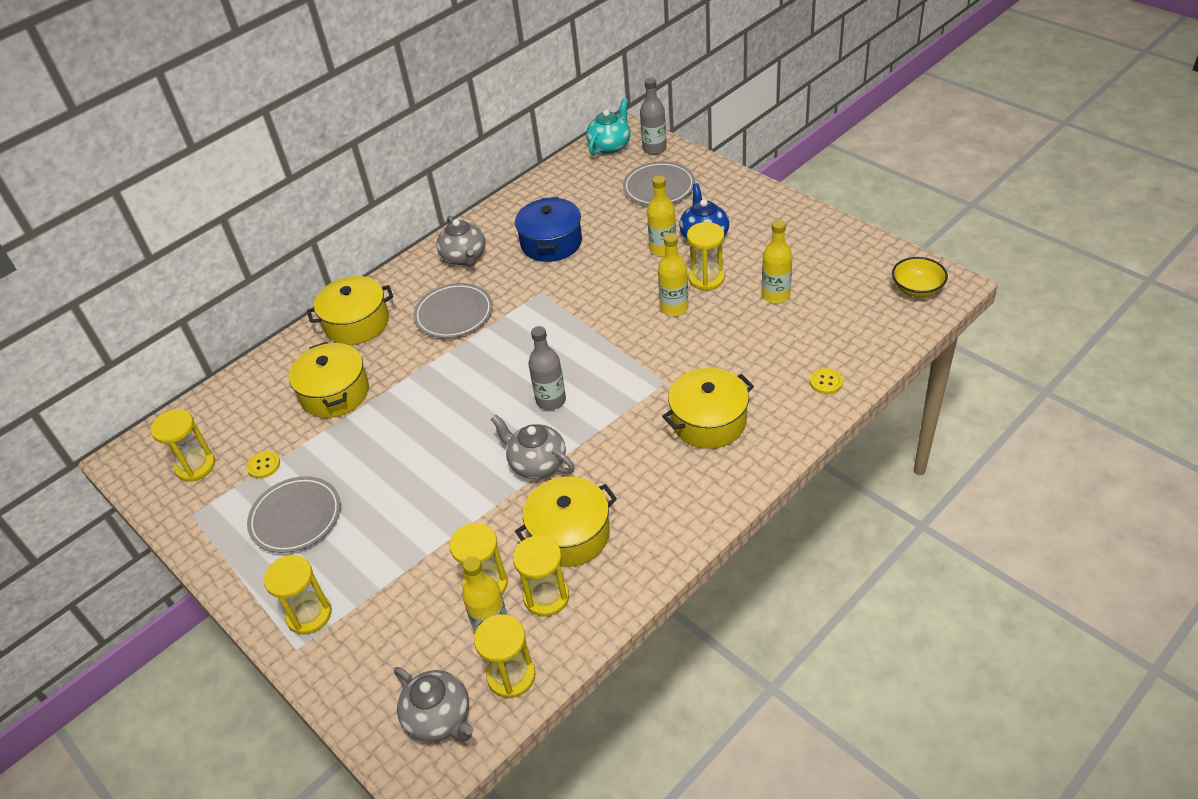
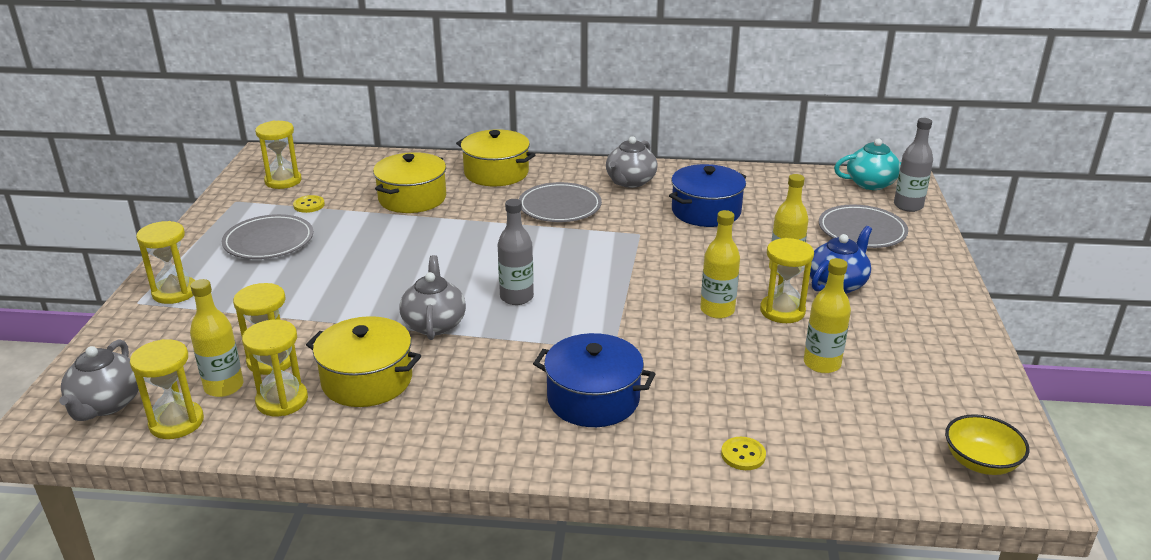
camera: 45 degrees right, 15 degrees down
yellow pot [662,368,754,449] -> blue pot [533,333,655,427]

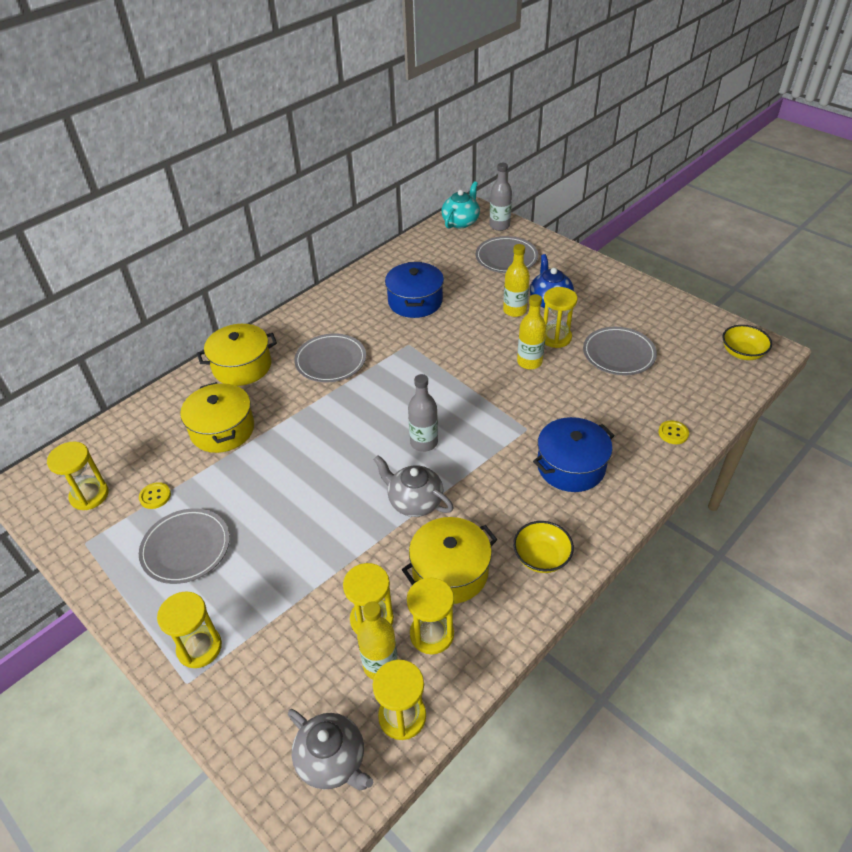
camera: 50 degrees left, 15 degrees up
grey teapot [606,136,658,188] -> none
yellow bottle [804,258,851,373] -> grey plate [583,327,657,375]
none -> yellow bowl [513,521,574,573]

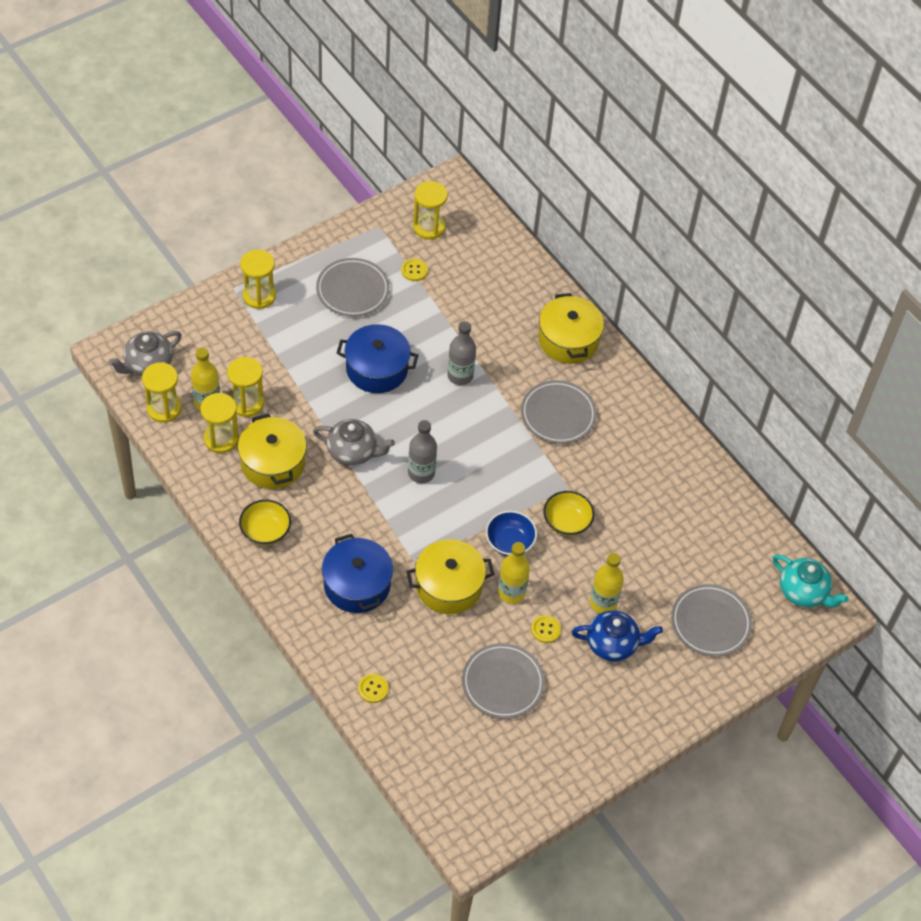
camera: 95 degrees right, 10 degrees up
yellow pot [180,382,254,453] -> yellow pot moved to [406,539,494,614]
grey teapot [374,455,454,517] -> grey teapot turned 60 degrees clockwise [313,419,395,466]
blue pot [385,262,444,318] -> blue pot moved to [337,324,418,393]
grey bottle [489,163,512,231] -> grey bottle moved to [447,321,476,385]
yellow hourglass [544,287,578,348] -> yellow button [531,615,561,643]
yellow bowl [722,325,772,360] -> yellow bowl moved to [543,491,594,536]
none -> blue bowl [486,511,537,556]

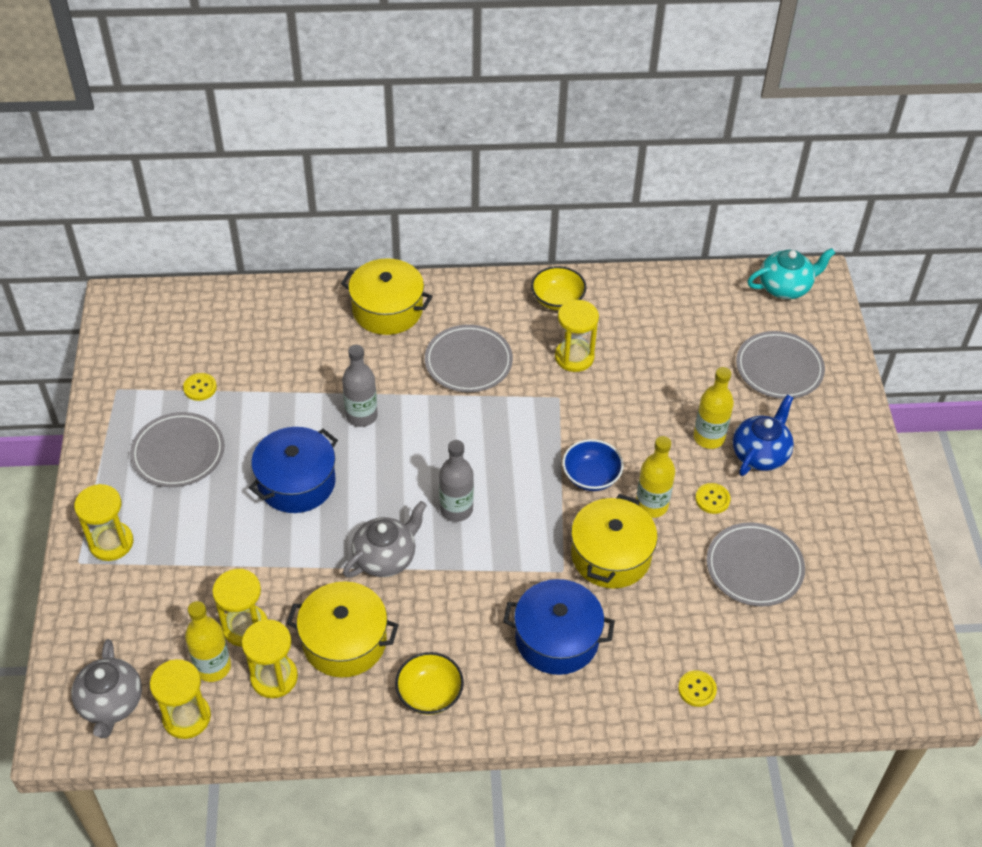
camera: 55 degrees left, 5 degrees down
yellow hourglass [413,181,448,240] -> yellow hourglass moved to [555,300,599,372]
yellow bowl [543,491,594,536] -> yellow bowl moved to [531,266,586,311]

